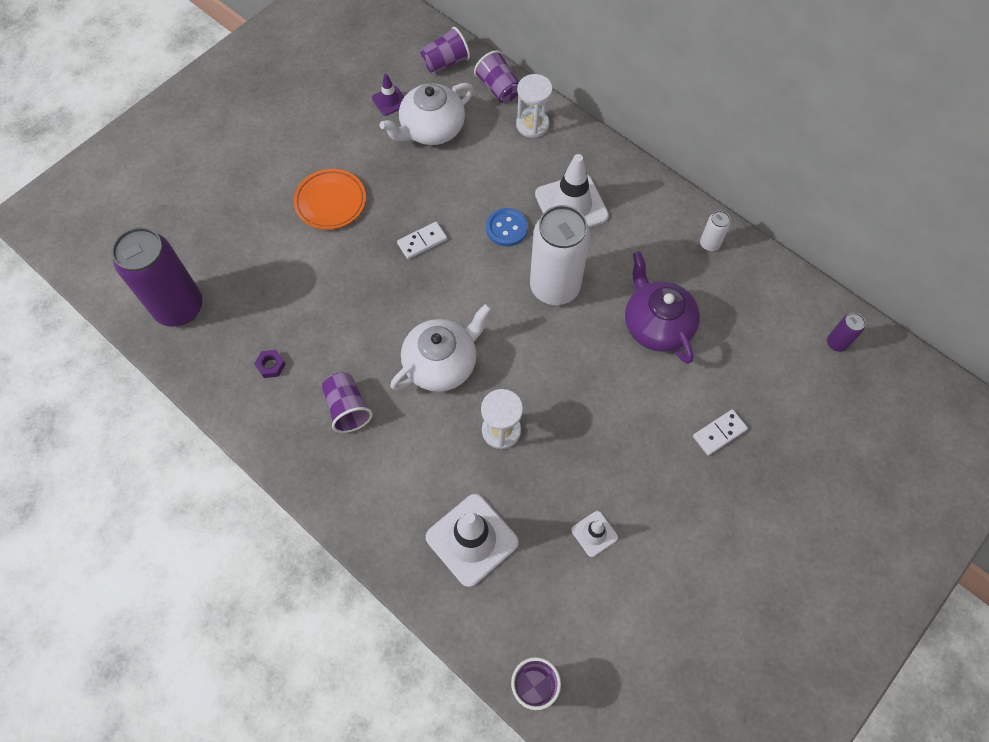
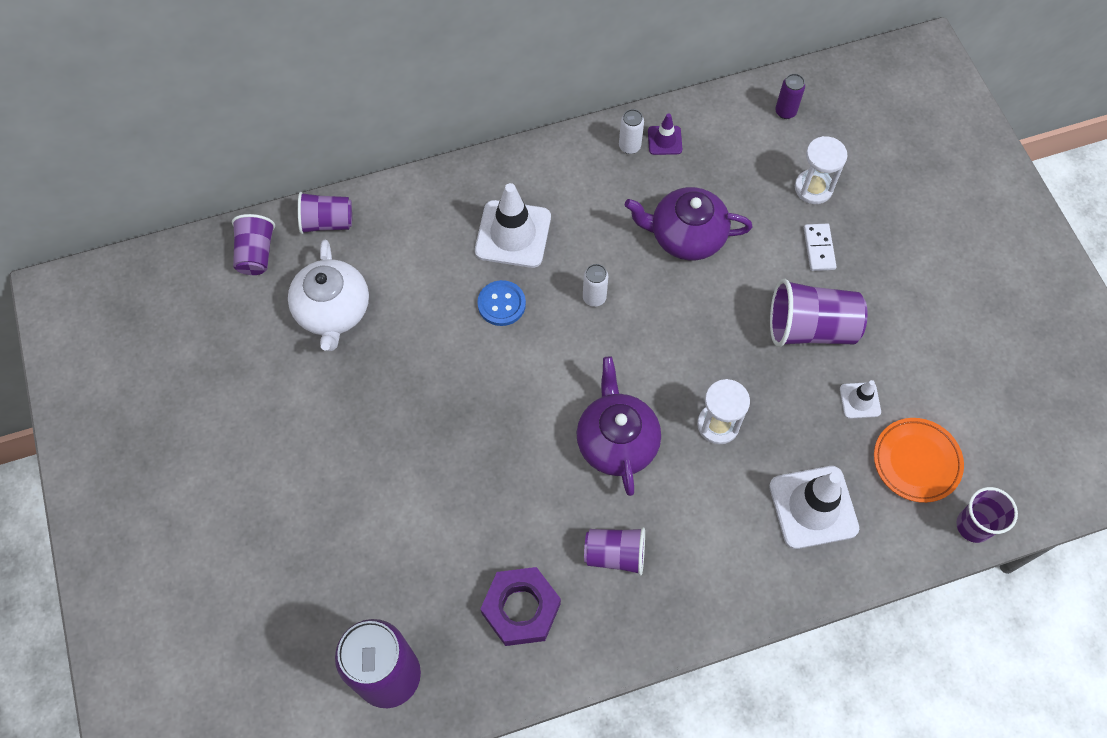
camera: 60 degrees left, 0 degrees up
purple nut [254,350,286,378] -> purple nut [481,567,561,646], size x2.27
orange plate [294,169,366,230] -> orange plate moved to [874,418,964,503]
purple traffic cone [372,74,404,116] -> purple traffic cone moved to [648,114,682,155]
white teapot [390,304,492,392] -> purple teapot [577,356,661,496]
white domino [397,222,447,259] -> none
white hourglass [516,74,553,138] -> white hourglass moved to [795,136,848,204]
white can [530,205,590,305] -> white can [583,264,608,307], size x0.42
none -> purple cup [770,279,868,347]

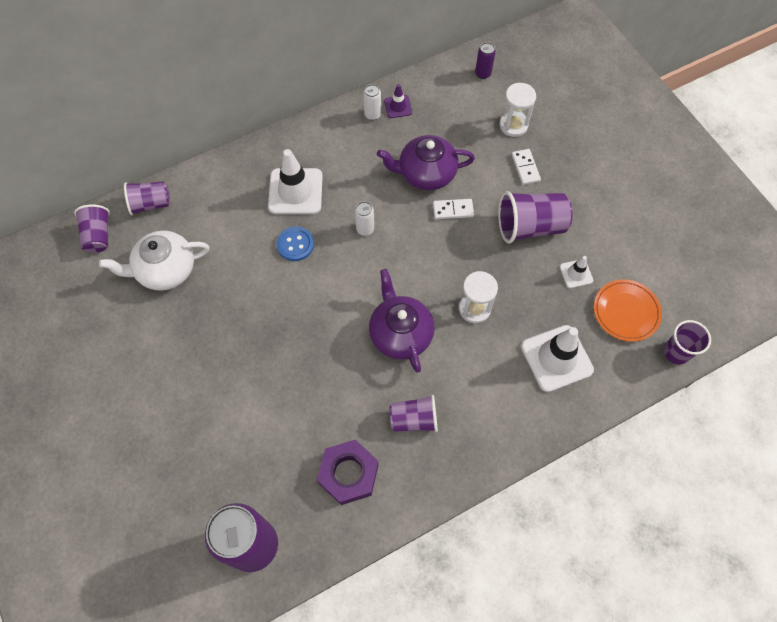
camera: 10 degrees left, 0 degrees up
white teapot [288,240,369,351] -> white teapot turned 90 degrees clockwise [99,231,209,291]
none -> white domino [433,199,474,219]

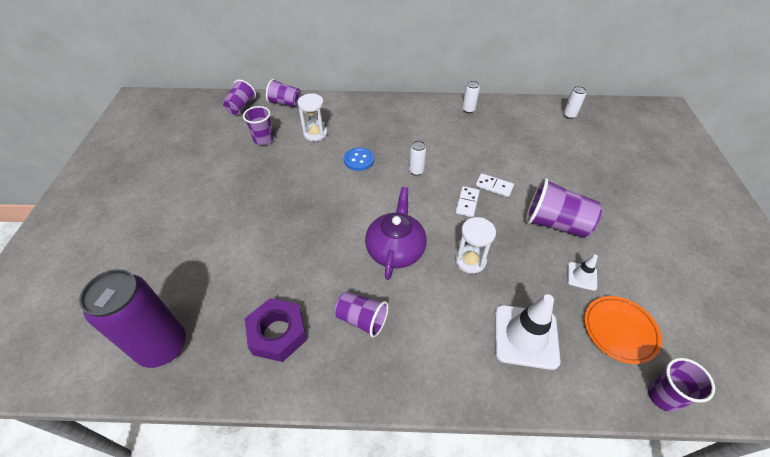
camera: 30 degrees right, 15 degrees down
white teapot [99,231,209,291] -> purple cup [243,106,273,145]
white traffic cone [268,149,323,214] -> none
purple teapot [377,135,475,190] -> none
purple traffic cone [384,84,412,118] -> none
purple can [475,42,496,79] -> white can [563,86,586,119]
white hourglass [499,83,536,137] -> white hourglass moved to [297,93,328,141]
white domino [512,149,541,185] -> white domino moved to [455,186,479,217]

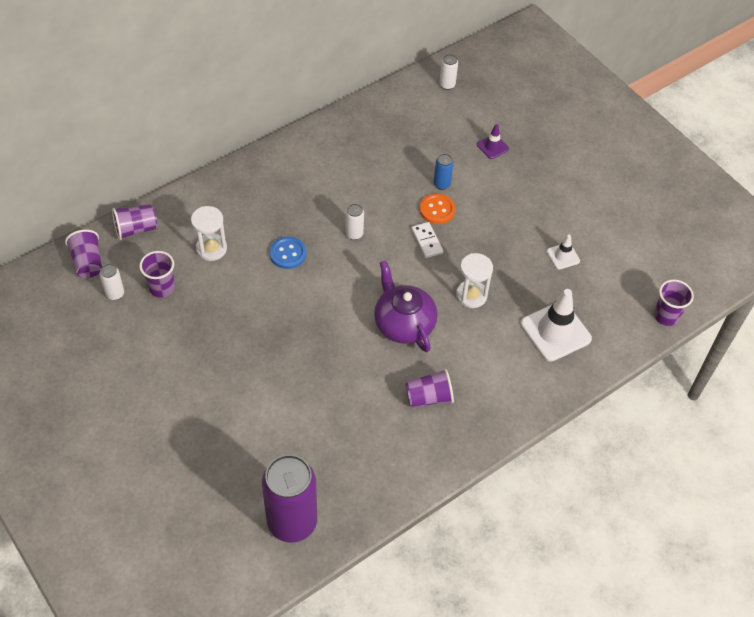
camera: 40 degrees left, 5 degrees up
purple nut [245,298,307,362] -> none
white can [462,81,480,113] -> white can moved to [99,264,124,300]
white domino [475,173,514,197] -> orange button [420,194,455,224]
purple cup [526,178,602,238] -> none
orange plate [584,296,662,364] -> none
none -> blue can [433,154,454,190]
none -> purple traffic cone [477,124,509,159]

